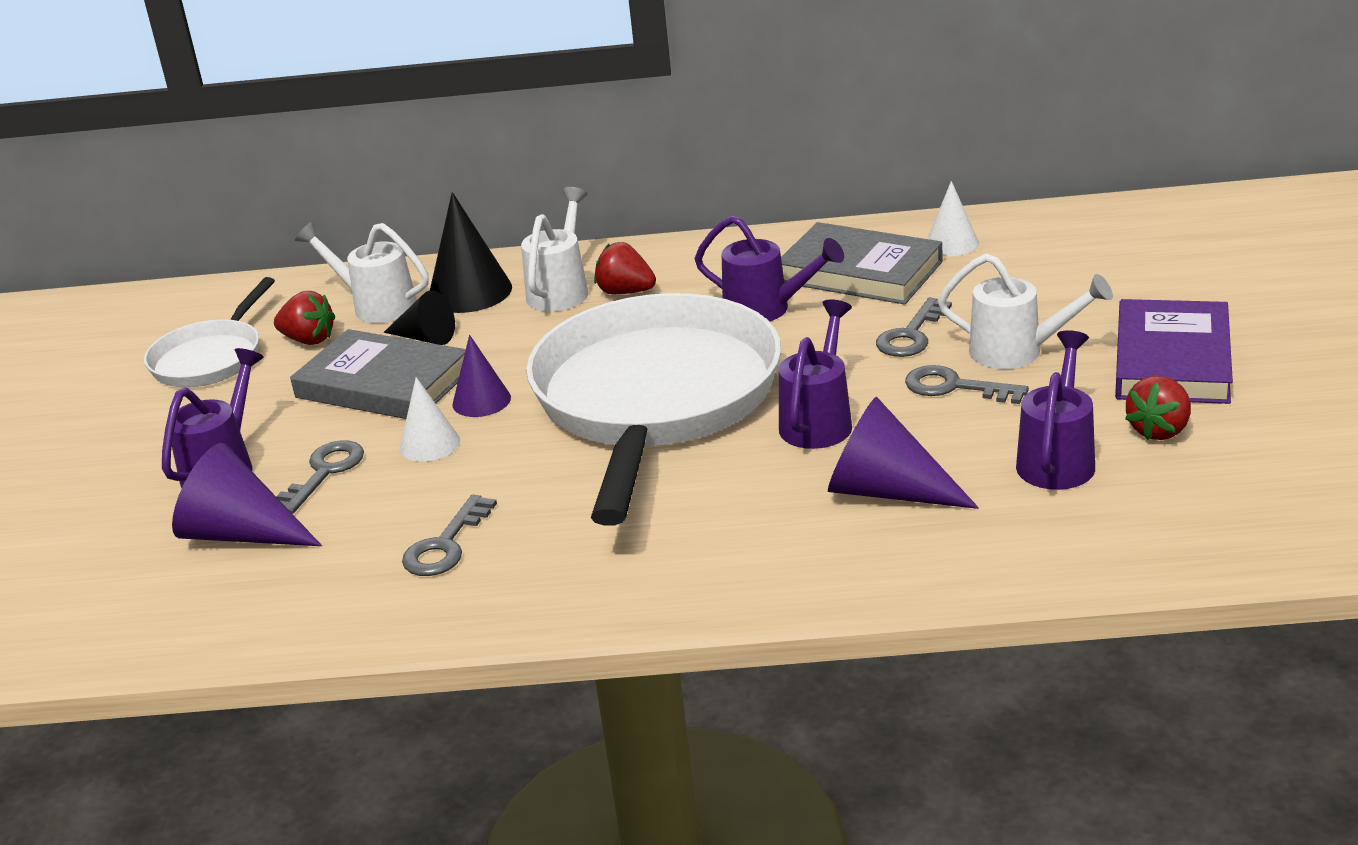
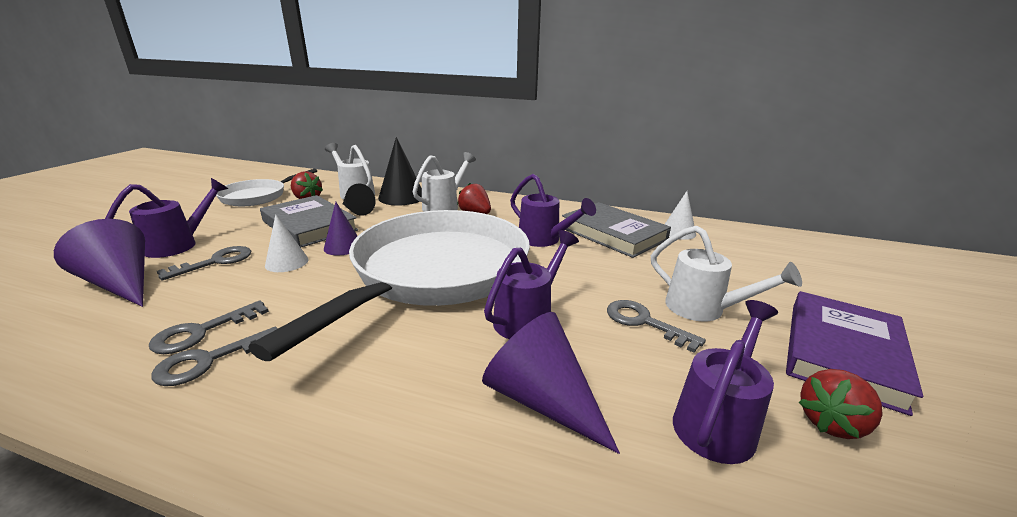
camera: 15 degrees right, 5 degrees down
grey key [876,298,952,357] -> grey key moved to [151,327,278,386]

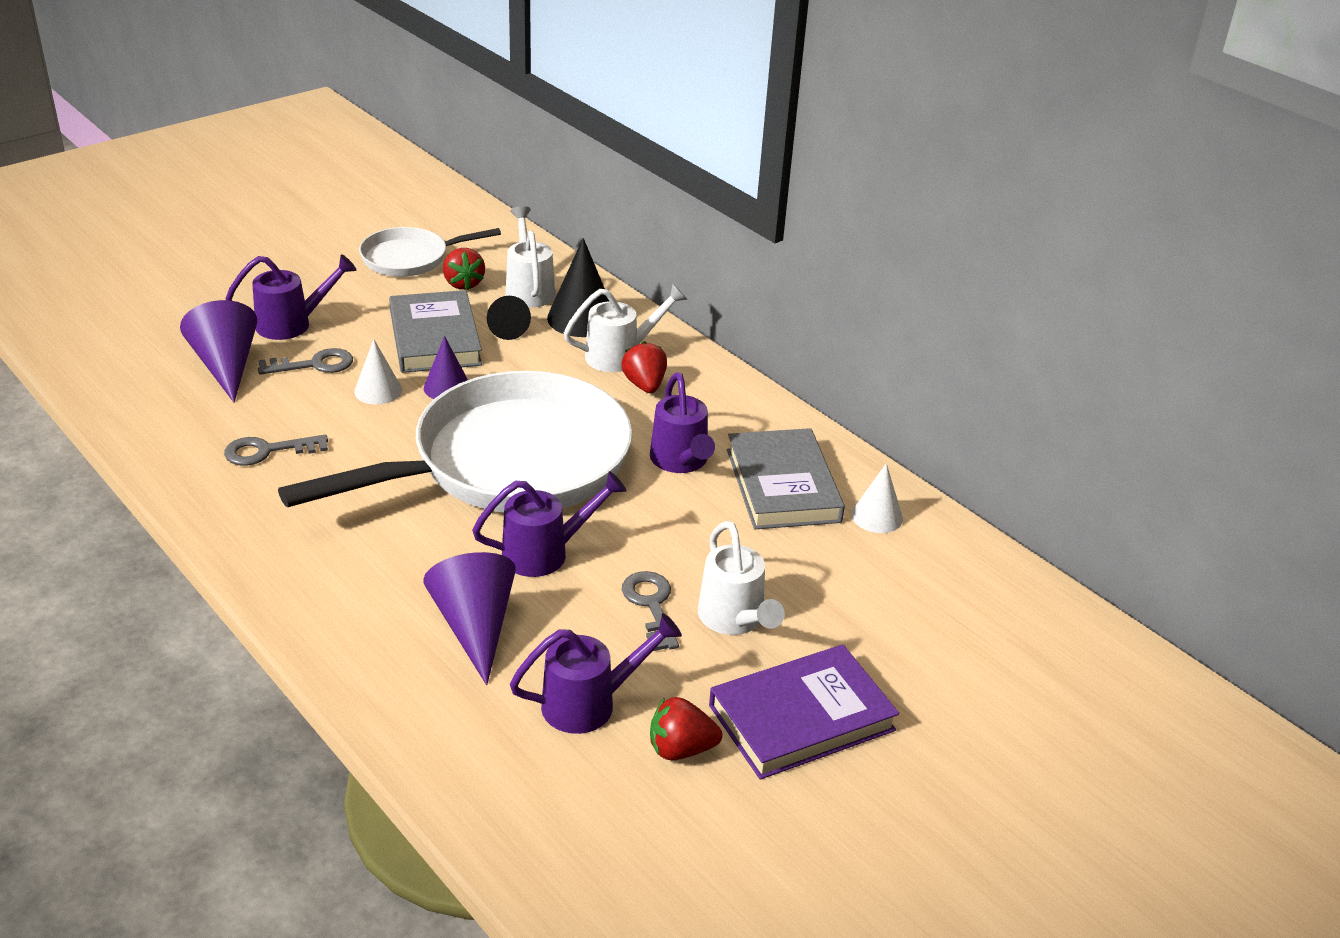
camera: 30 degrees right, 10 degrees up
grey key [151,327,278,386] -> none

